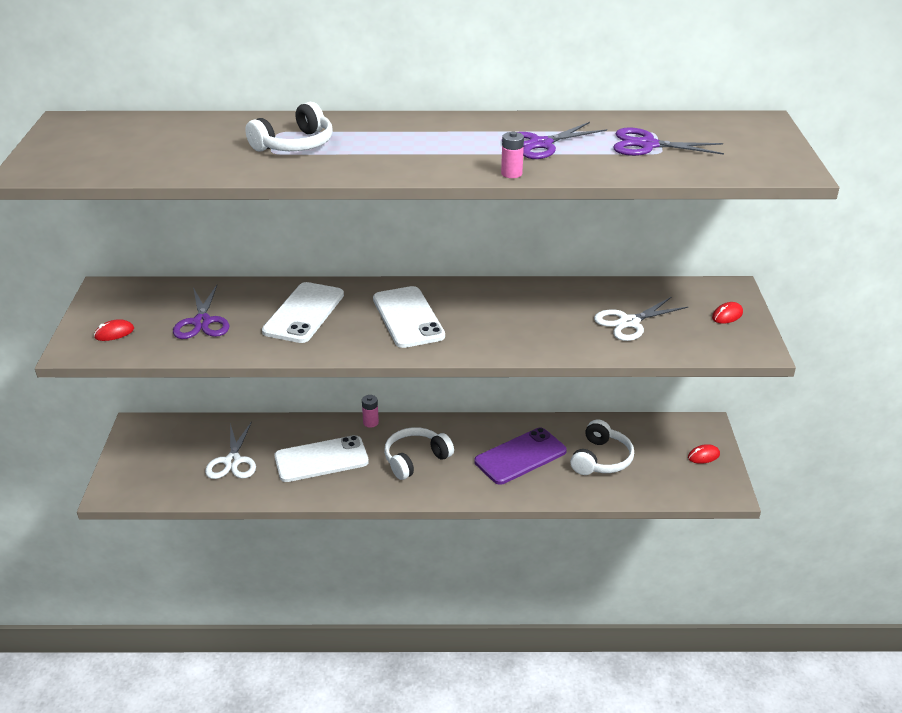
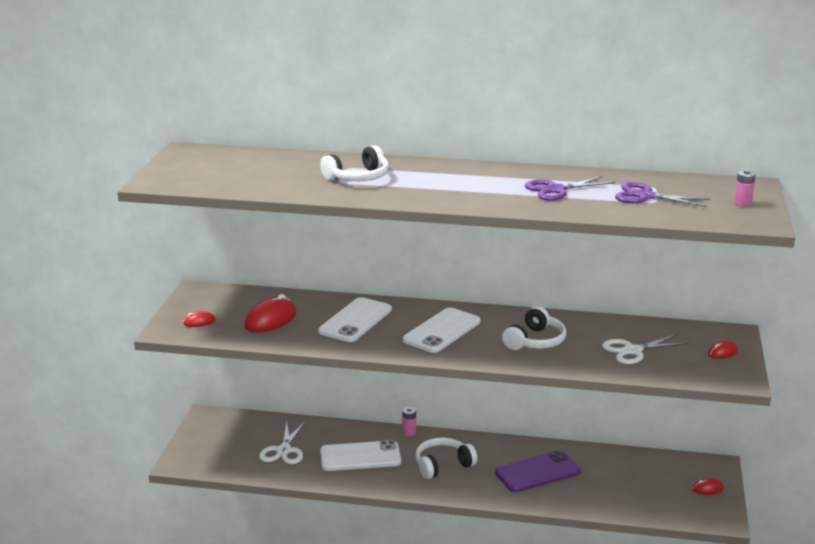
camera: 10 degrees right, 10 degrees down
purple scissors [173,285,229,339] -> red mouse [245,294,297,333]
white phone [373,286,445,348] -> white phone turned 45 degrees clockwise [403,307,480,353]
pink battery [501,132,524,178] -> pink battery moved to [734,170,756,207]
white headphones [570,420,634,475] -> white headphones moved to [502,306,566,350]

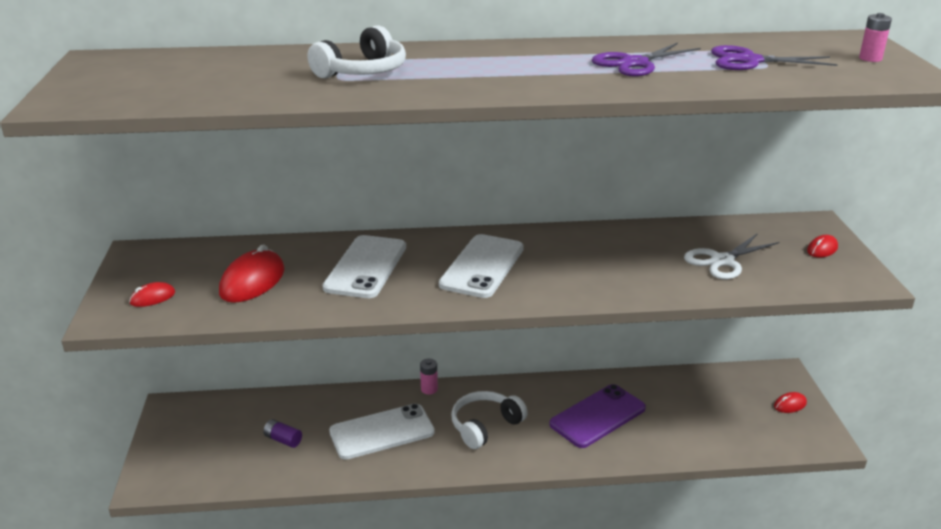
camera: 15 degrees left, 5 degrees up
white scissors [259,422,305,464] -> purple battery [263,419,302,448]
white headphones [502,306,566,350] -> none

